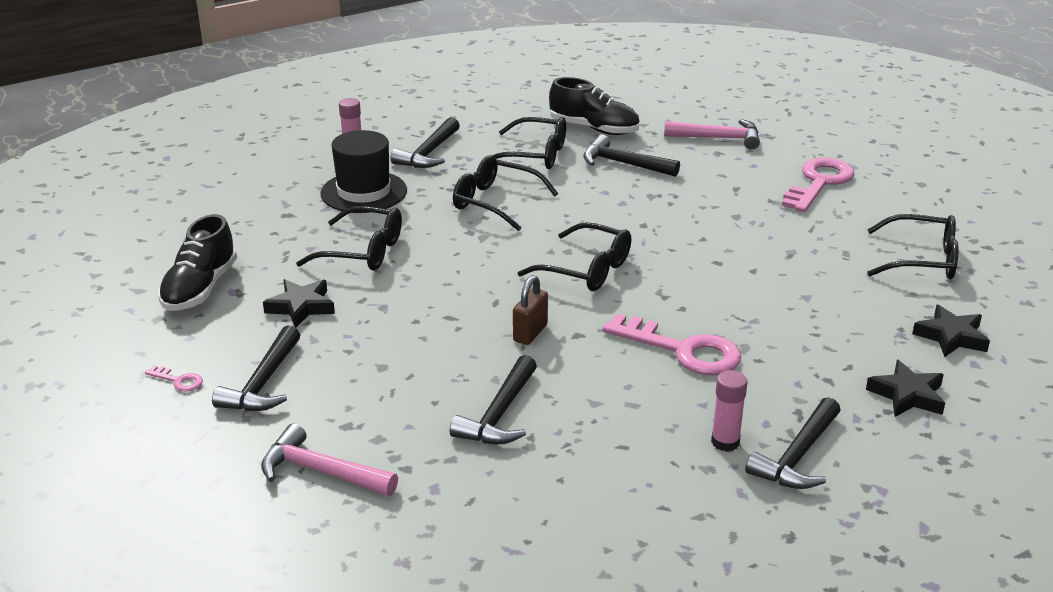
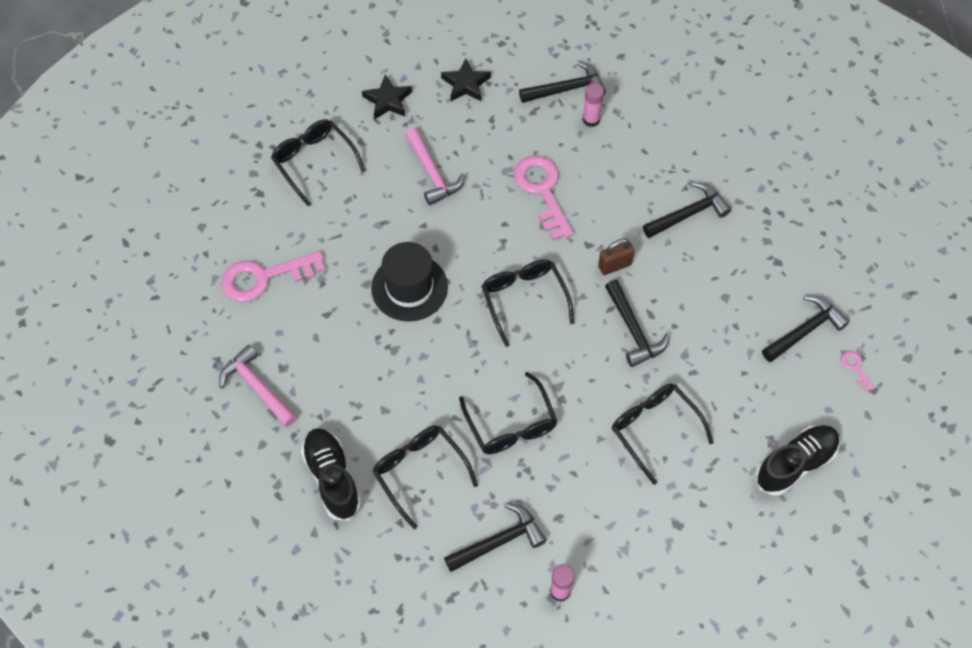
camera: 140 degrees left, 30 degrees up
pink hammer [261,423,398,496] -> pink hammer moved to [405,128,465,205]
black star [263,279,335,328] -> none
black hat [320,130,407,213] -> black hat moved to [371,242,448,322]
black hammer [583,135,680,177] -> black hammer moved to [605,280,670,367]

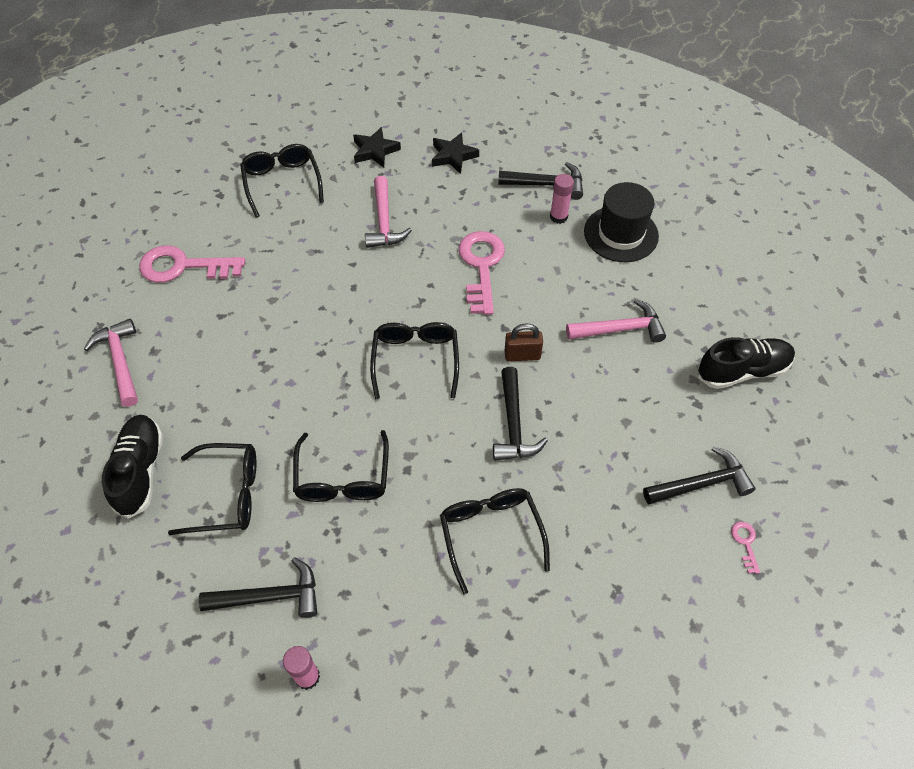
camera: 20 degrees right, 5 degrees down
black hat [371,242,448,322] -> black hat moved to [584,182,659,262]
black glasses [372,426,478,529] -> black glasses turned 105 degrees clockwise [168,443,256,535]
black hammer [643,182,731,238] -> pink hammer [566,299,666,343]
black shoe [755,425,840,496] -> black shoe moved to [697,337,795,389]

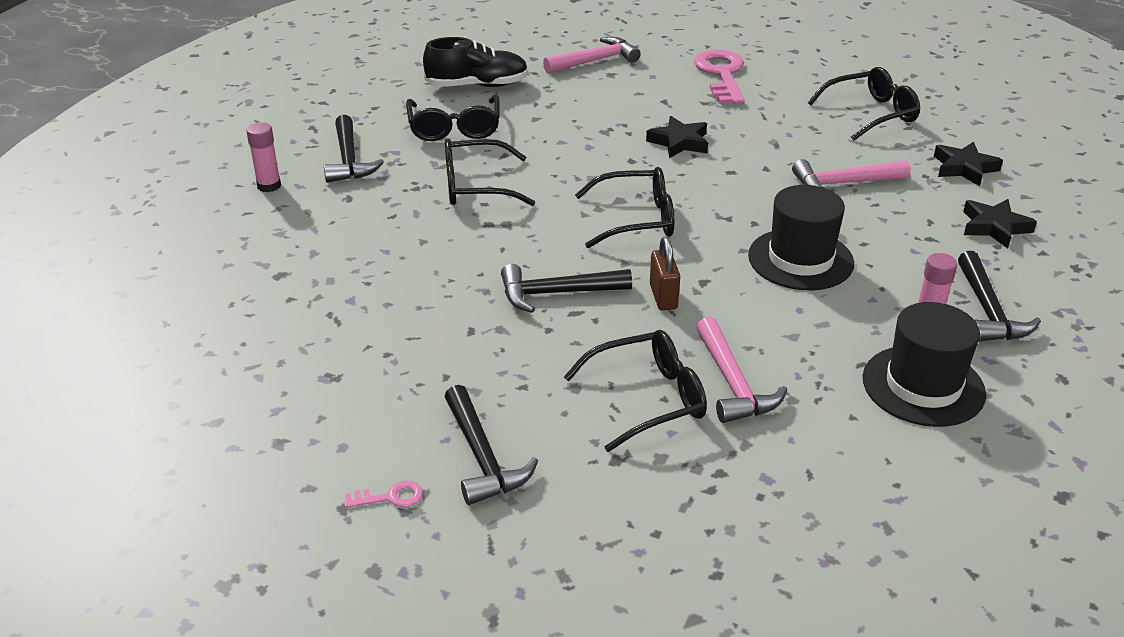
camera: 85 degrees right, 20 degrees down
black glasses [440,488,550,594] -> black glasses moved to [564,330,707,452]
pink key [458,231,505,315] -> black hat [748,185,854,290]
black shoe [697,337,795,389] -> none
none -> black star [646,116,708,158]

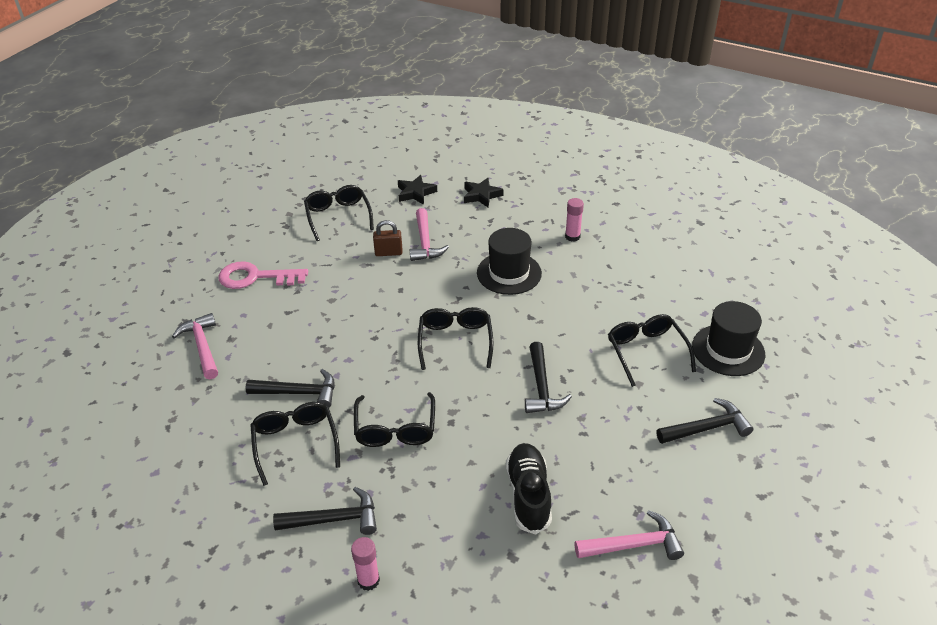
camera: 85 degrees left, 5 degrees up
pink key [344,481,423,508] -> none
black glasses [406,95,500,141] -> black glasses turned 105 degrees counterclockwise [250,402,340,486]
black shoe [423,37,528,87] -> black shoe moved to [506,443,552,535]
black star [646,116,708,158] -> none
brown padlock [650,236,680,310] -> brown padlock moved to [373,220,403,256]
pink hammer [696,317,787,423] -> pink hammer moved to [575,510,684,560]
black hat [863,302,986,427] -> black hat moved to [692,301,765,376]
black hammer [958,251,1041,341] -> black hammer moved to [245,369,334,408]

